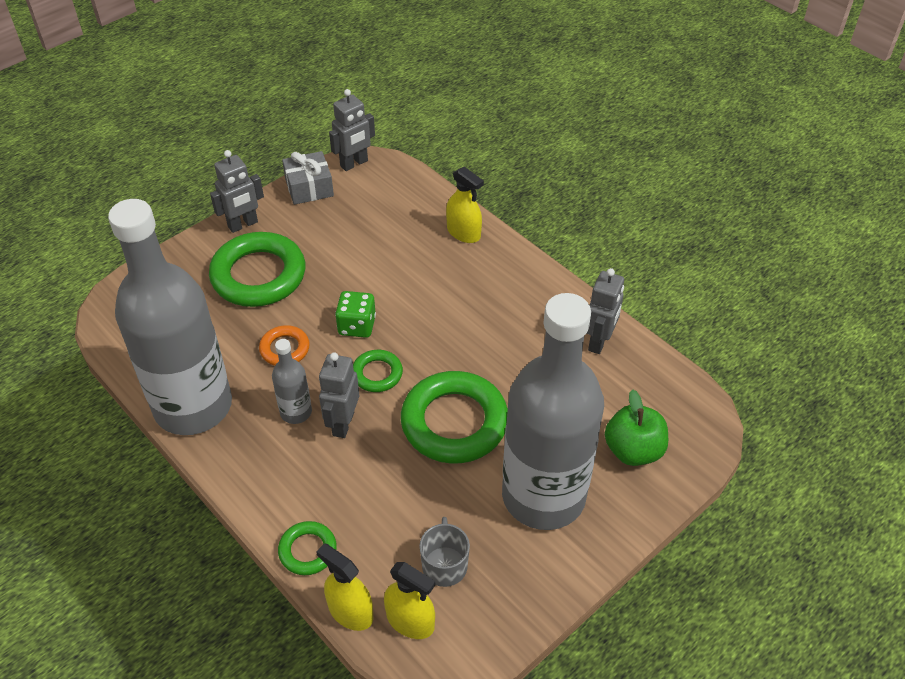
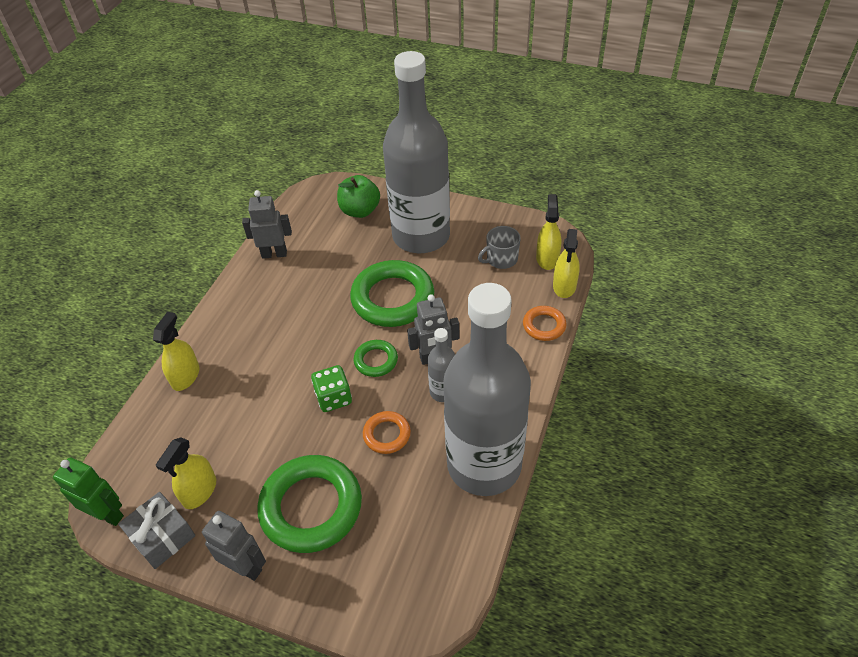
camera: 115 degrees left, 0 degrees up
green ring [278,521,337,575] -> orange ring [523,306,567,341]
grey robot [329,89,375,171] -> green robot [53,457,124,526]
none -> yellow spray bottle [156,437,216,509]

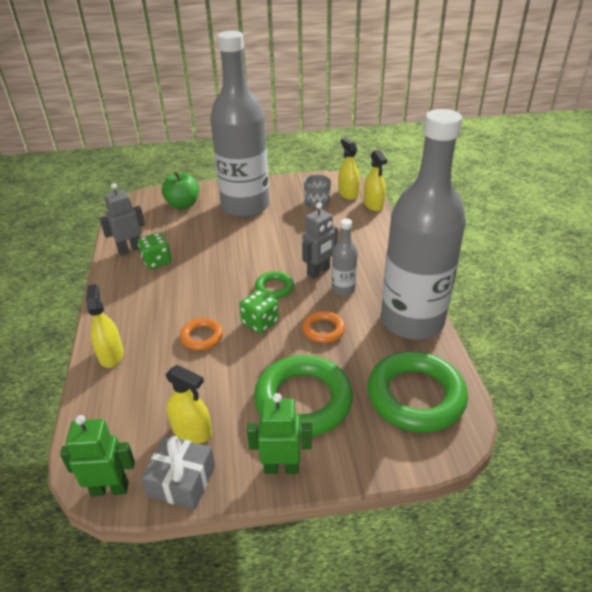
camera: 30 degrees left, 10 degrees down
yellow spray bottle [156,437,216,509] -> yellow spray bottle turned 60 degrees counterclockwise [165,365,212,444]
grey robot [202,511,266,581] -> green robot [247,393,312,474]
green ring [350,260,434,327] -> green ring moved to [367,351,468,433]
orange ring [523,306,567,341] -> orange ring moved to [180,318,223,351]
none -> green dice [138,233,172,269]

